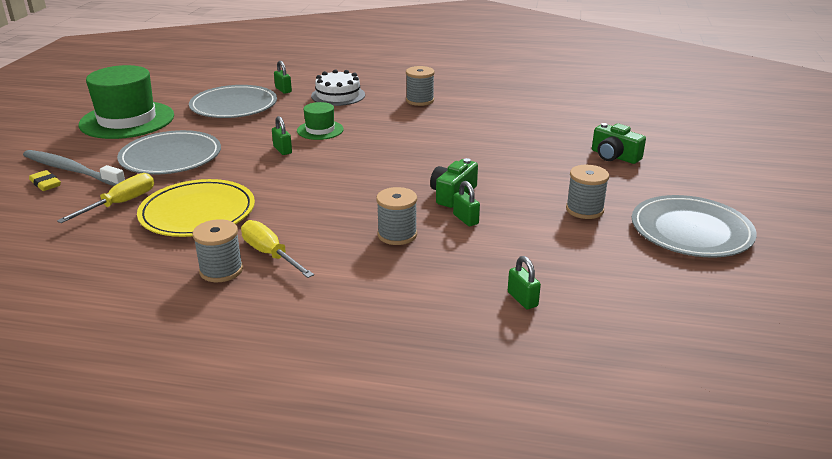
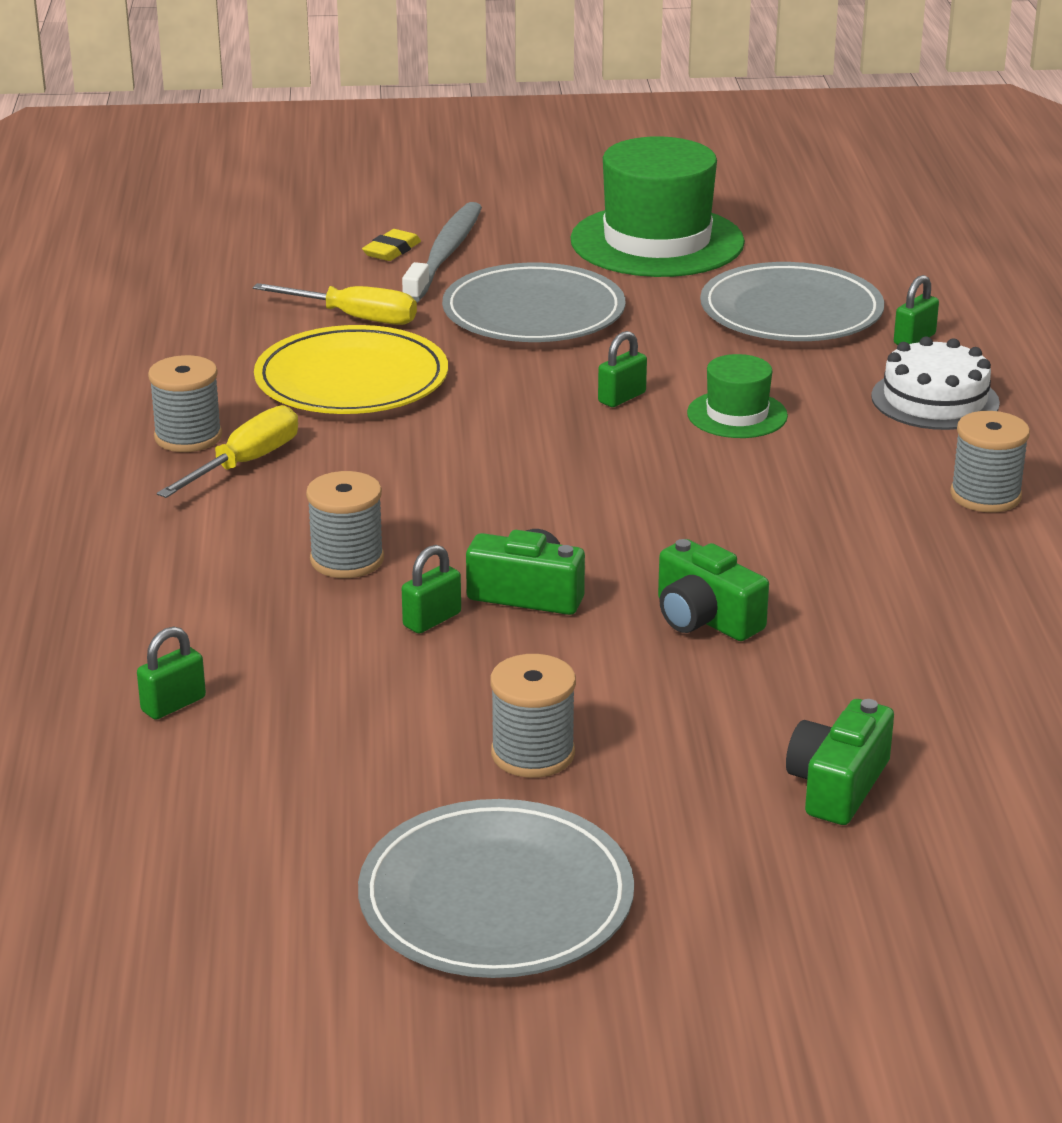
camera: 75 degrees right, 0 degrees up
none -> green camera [658,539,769,641]

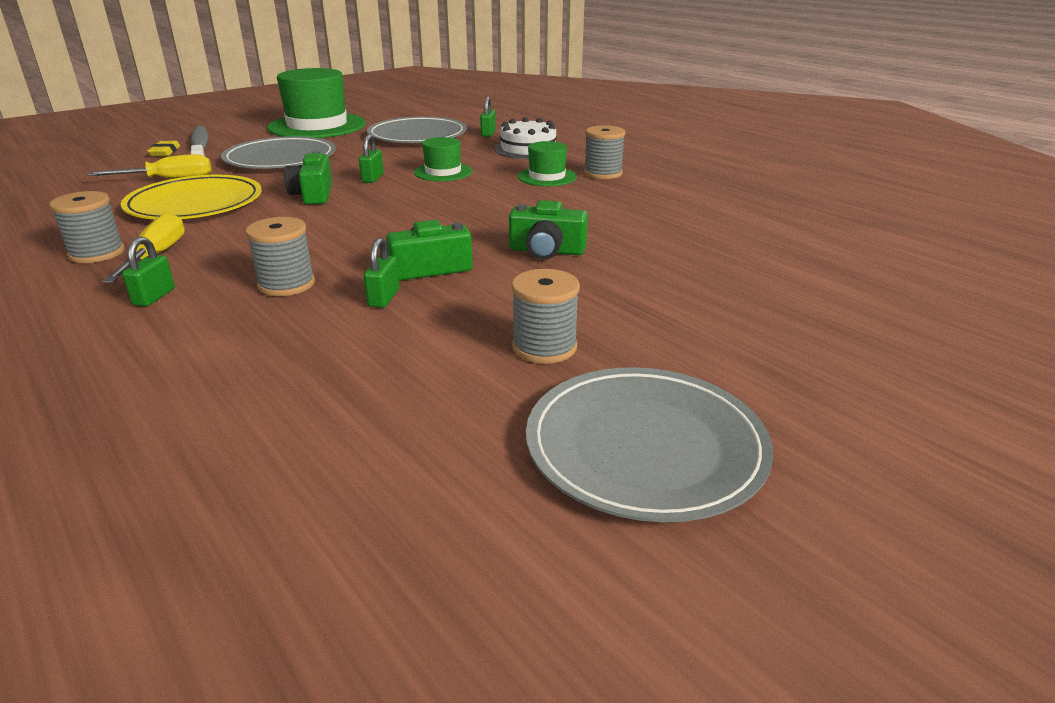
camera: 35 degrees left, 0 degrees up
green padlock [137,626,206,720] -> green padlock moved to [122,237,175,307]
green camera [786,699,894,825] -> green camera moved to [284,151,332,205]
none -> green hat [518,141,577,186]

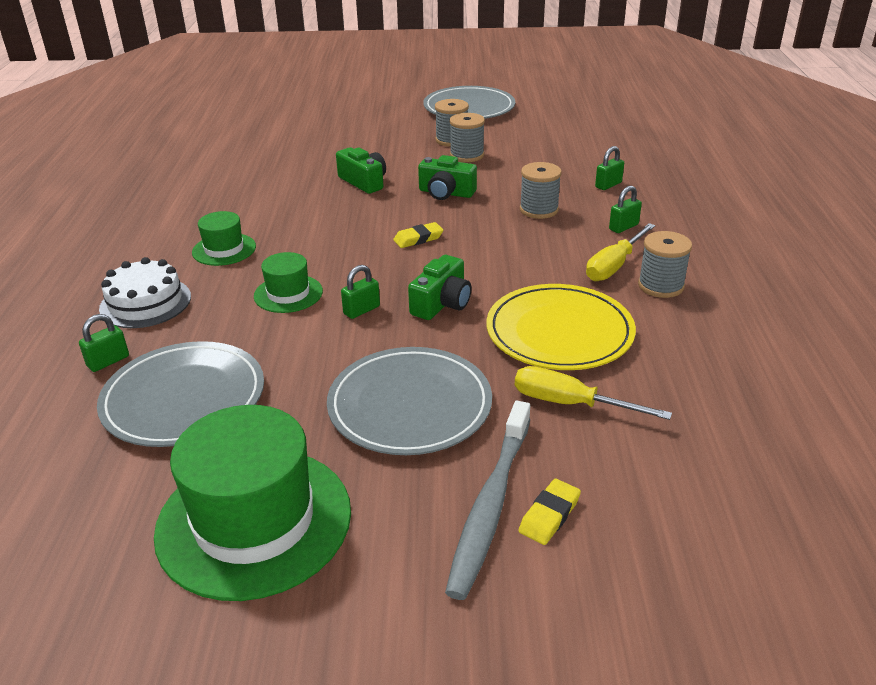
camera: 140 degrees left, 5 degrees up
green padlock [364,238,399,308] -> green padlock moved to [595,146,624,190]
grey spool [584,125,625,179] -> grey spool moved to [450,113,485,162]
none -> yellow eraser [393,222,444,248]

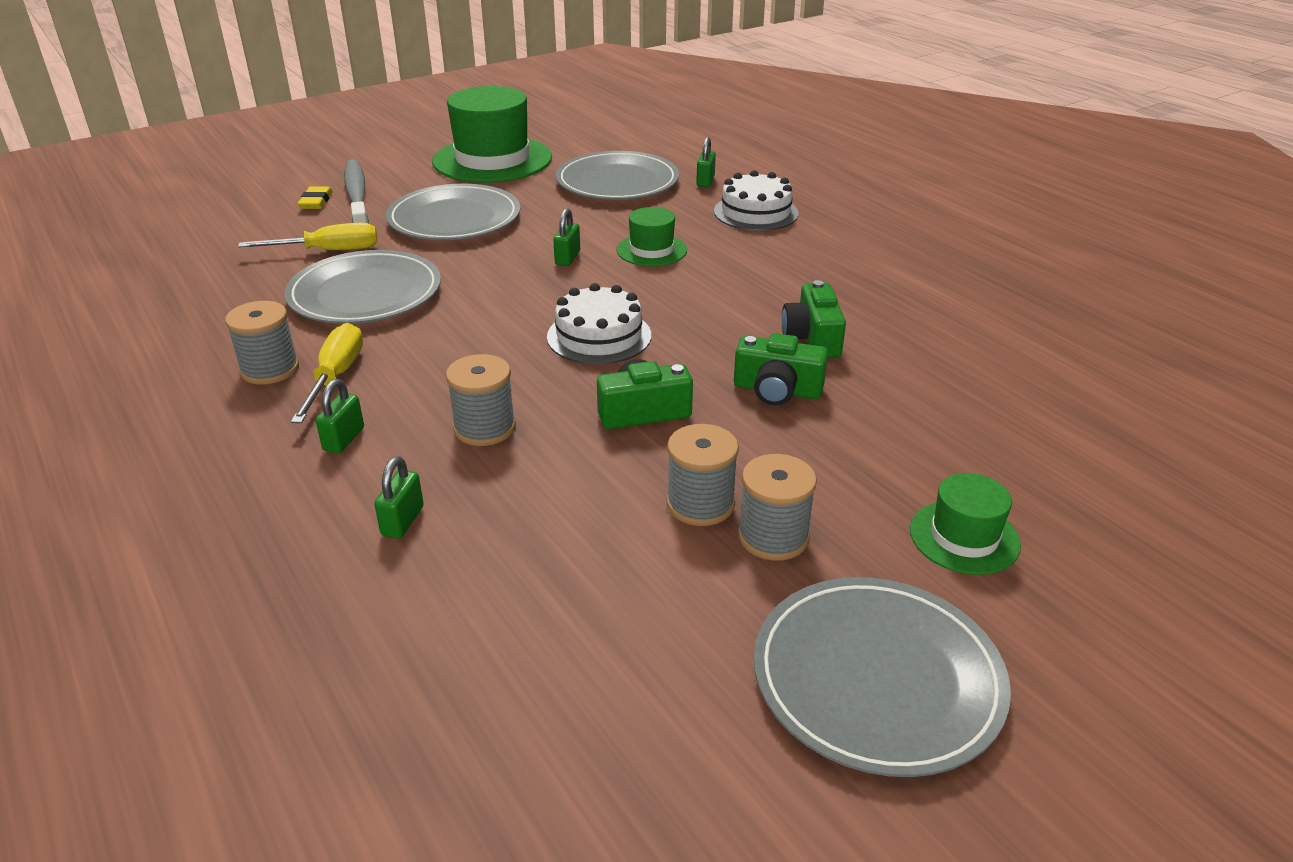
camera: 145 degrees right, 0 degrees up
green hat [192,211,256,266] -> green hat moved to [910,473,1021,575]
yellow eraser [393,222,444,248] -> white cake [547,283,651,364]
green camera [408,255,472,320] -> green camera moved to [782,280,846,358]
yellow plate [487,284,636,370] -> grey plate [284,250,441,324]

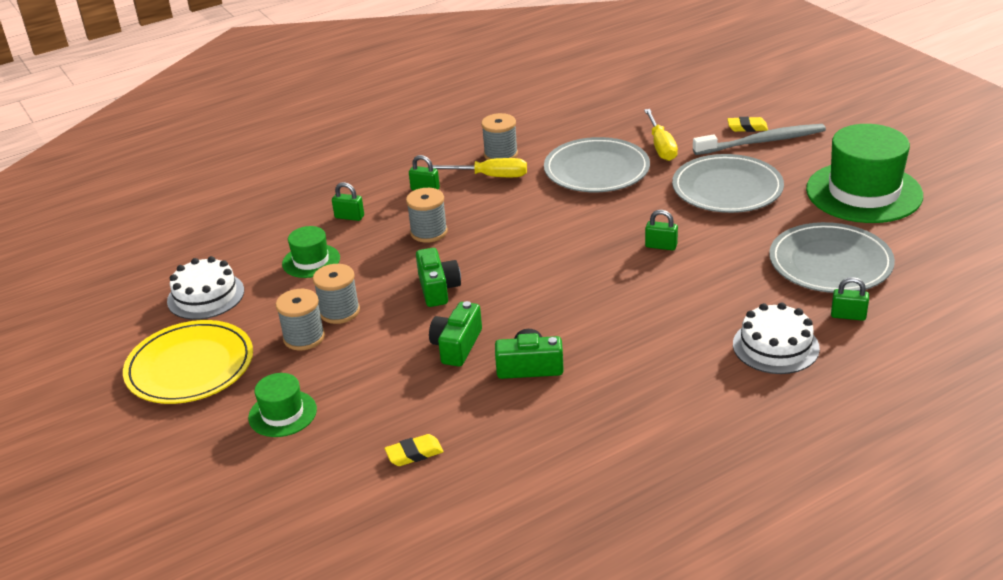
camera: 95 degrees right, 0 degrees up
white cake [547,283,651,364] -> white cake moved to [167,256,244,320]
green hat [616,207,687,267] -> green hat moved to [282,226,340,278]
grey plate [754,577,1011,777] -> yellow plate [123,320,253,404]
none -> yellow eraser [384,434,444,466]

